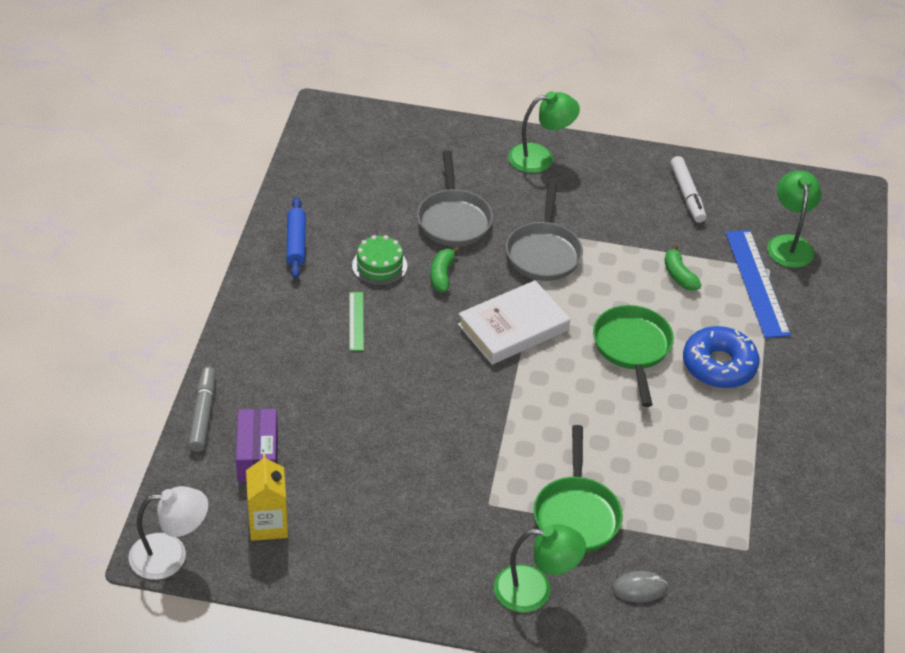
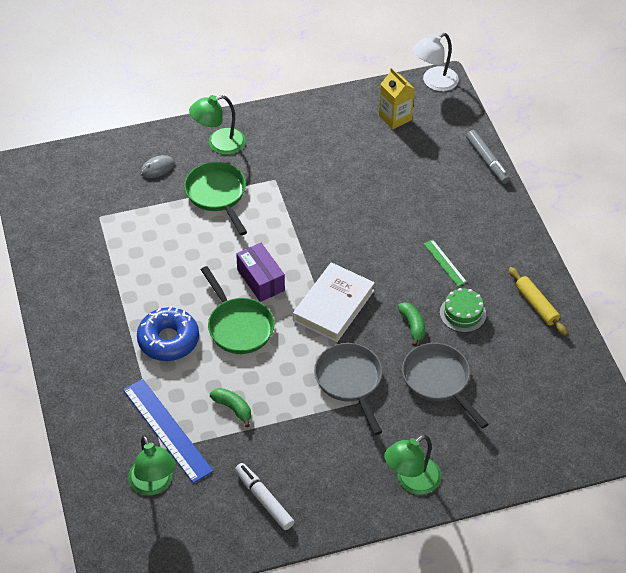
camera: 155 degrees right, 5 degrees up
purple box [236,409,278,482] -> purple box moved to [236,243,285,302]
blue rolling pin [286,197,306,278] -> yellow rolling pin [509,267,568,336]

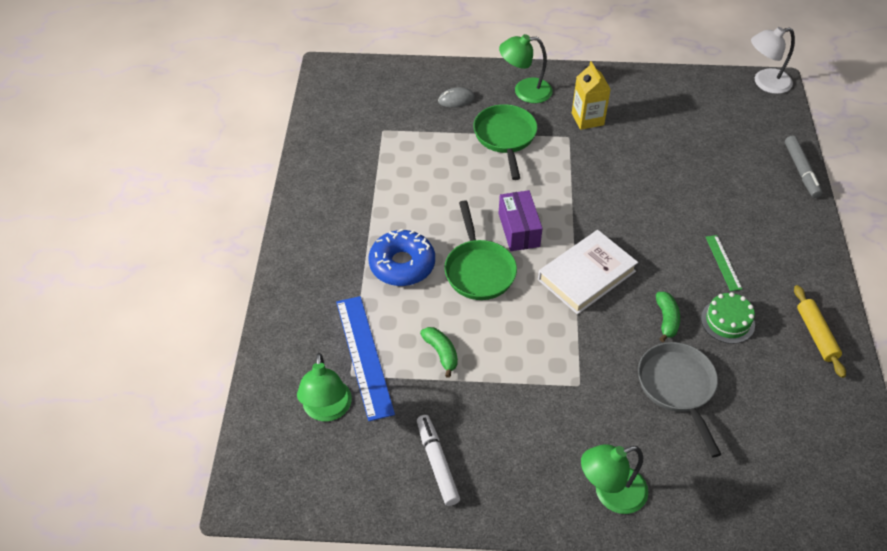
camera: 20 degrees right, 0 degrees up
grey pan [314,343,382,435] -> none
yellow carton [379,68,415,129] -> yellow carton moved to [572,61,611,130]

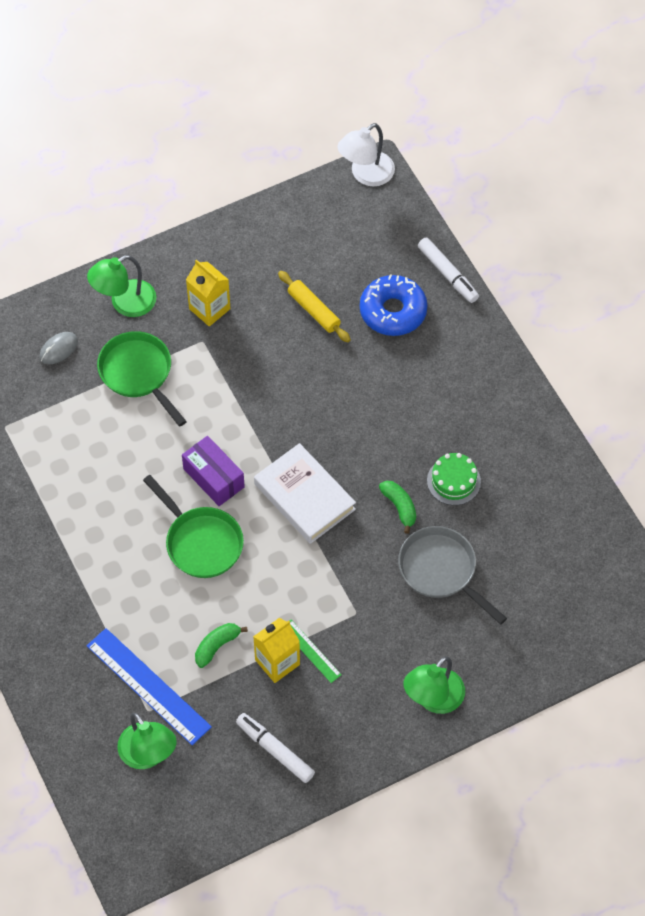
camera: 30 degrees left, 10 degrees up
blue donut [369,229,435,286] -> blue donut moved to [360,274,428,336]
green banana [420,327,458,378] -> green banana turned 75 degrees counterclockwise [195,623,248,668]
white book [538,230,638,314] -> white book turned 60 degrees counterclockwise [254,443,356,544]
green ruler [706,235,742,291] -> green ruler moved to [290,620,342,683]
grey marker [785,135,822,198] -> white marker [418,237,479,303]
yellow rolling pin [794,285,846,378] -> yellow rolling pin moved to [278,271,351,342]
none -> yellow carton [253,618,300,683]

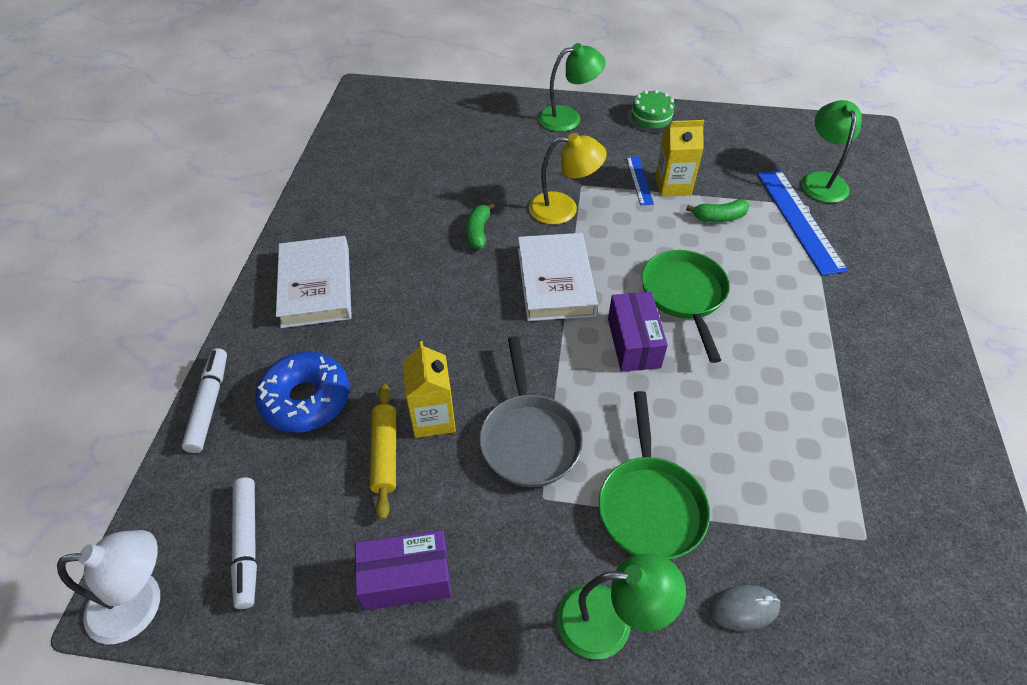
camera: 145 degrees left, 10 degrees down
yellow carton [186,260,231,326] -> yellow carton moved to [402,341,456,438]
white marker [236,713,315,783] -> white marker moved to [231,477,257,609]
green ruler [290,620,342,683] -> blue ruler [626,156,654,205]
grey pan [398,526,507,624] -> grey pan moved to [479,336,583,487]
green cake [427,453,481,505] -> green cake moved to [627,90,676,133]
none -> white book [276,236,352,328]
none -> purple box [355,530,451,611]
none -> yellow lamp [529,133,607,225]

